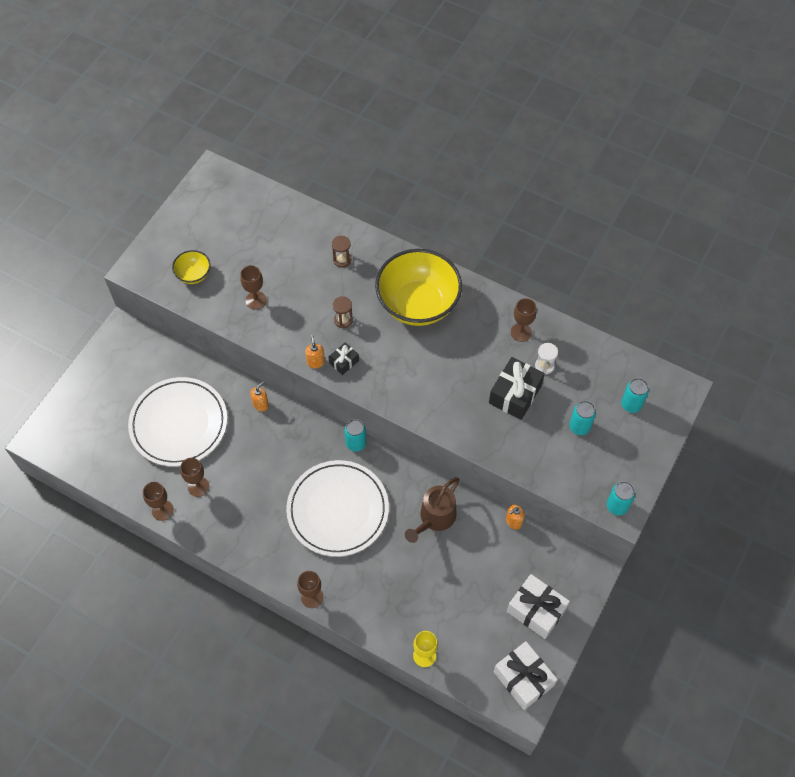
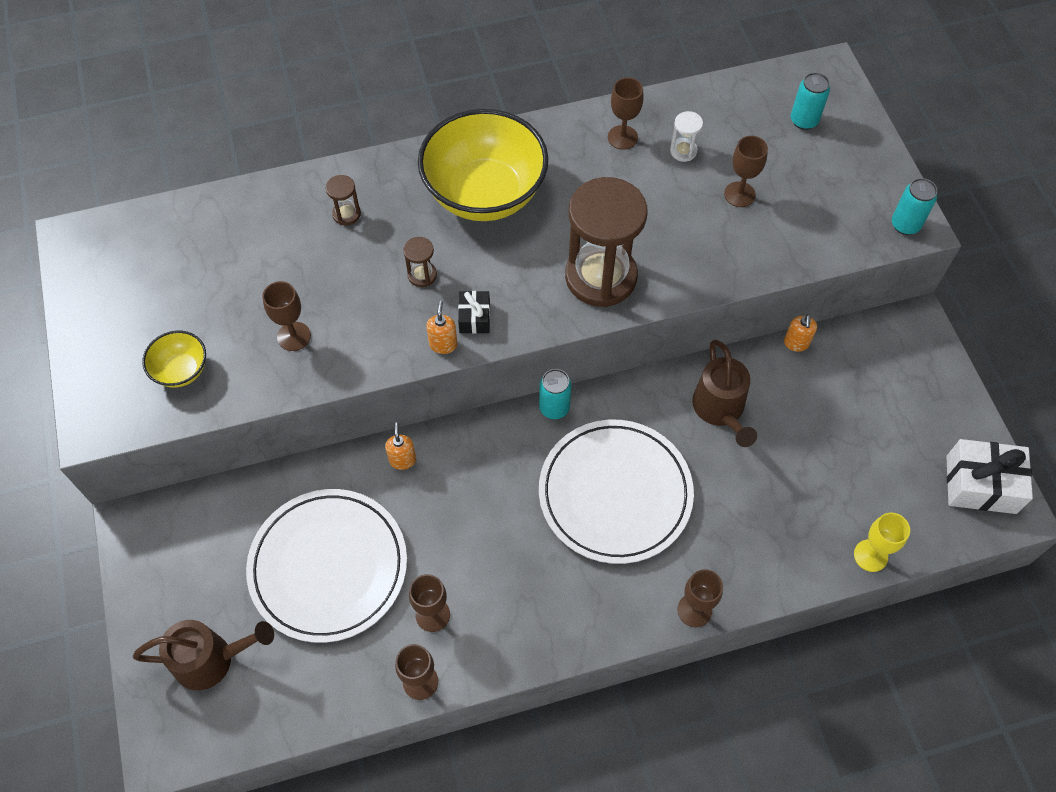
camera: 45 degrees left, 0 degrees up
orange soap dispenser [305,335,325,368] -> orange soap dispenser turned 60 degrees clockwise [426,301,457,354]
black gift [489,357,545,420] -> none
white gift [507,574,570,639] -> none
turquoise can [569,401,596,435] -> none
none -> brown watering can [133,620,274,690]
none -> brown hourglass [565,177,647,307]
none -> brown goblet [724,136,768,207]

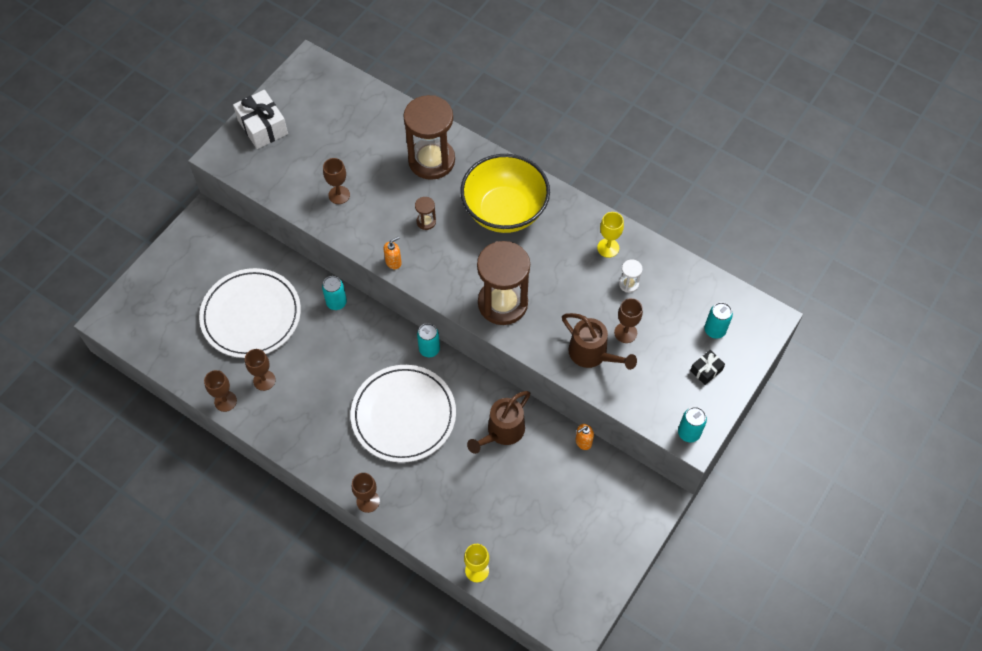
camera: 50 degrees right, 0 degrees up
brown watering can [133,620,274,690] -> brown watering can moved to [562,313,637,370]
yellow bowl [142,331,206,388] -> none
brown hourglass [326,175,361,225] -> brown hourglass [403,95,455,180], size x2.47
orange soap dispenser [385,423,416,470] -> turquoise can [322,276,347,310]
black gift [458,291,490,334] -> black gift moved to [690,350,725,385]
brown goblet [608,77,644,150] -> yellow goblet [597,212,624,258]
white gift [946,439,1033,514] -> white gift moved to [233,90,288,149]

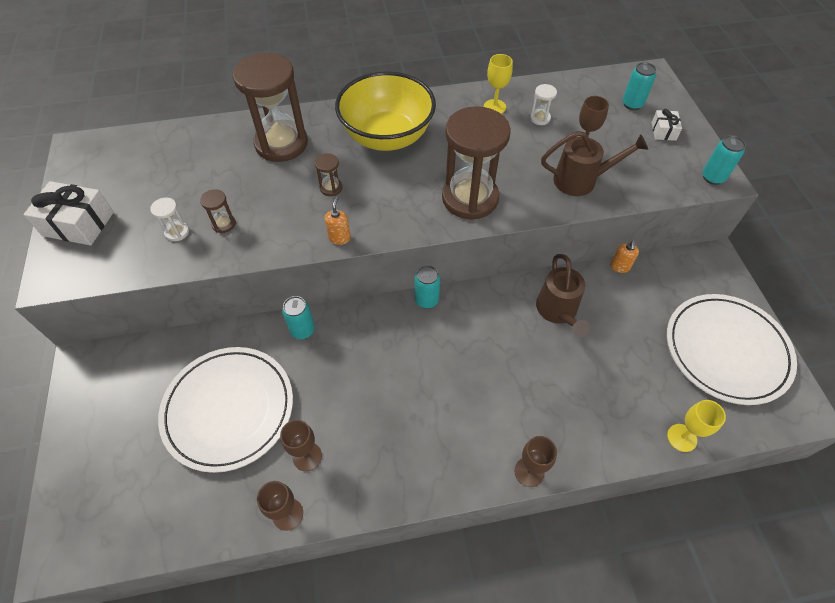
camera: 45 degrees left, 5 degrees down
brown goblet [323,158,350,204] -> brown hourglass [200,189,236,233]
white plate [351,365,456,463] -> white plate moved to [667,294,797,405]
black gift [690,350,725,385] -> white gift [651,109,682,141]
none -> white hourglass [150,197,189,241]

